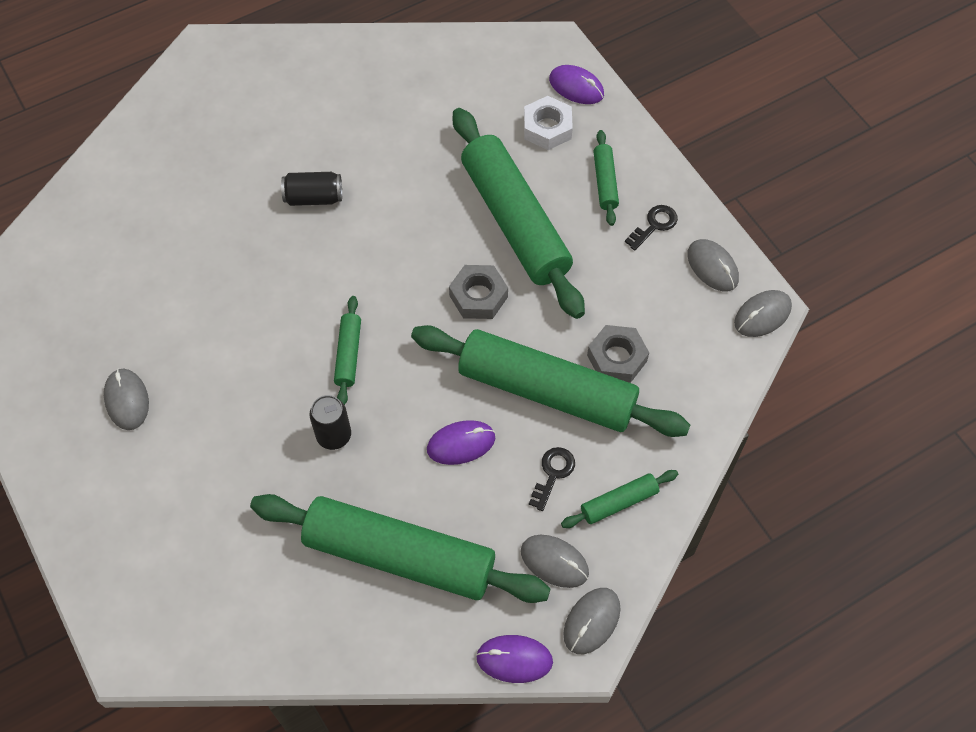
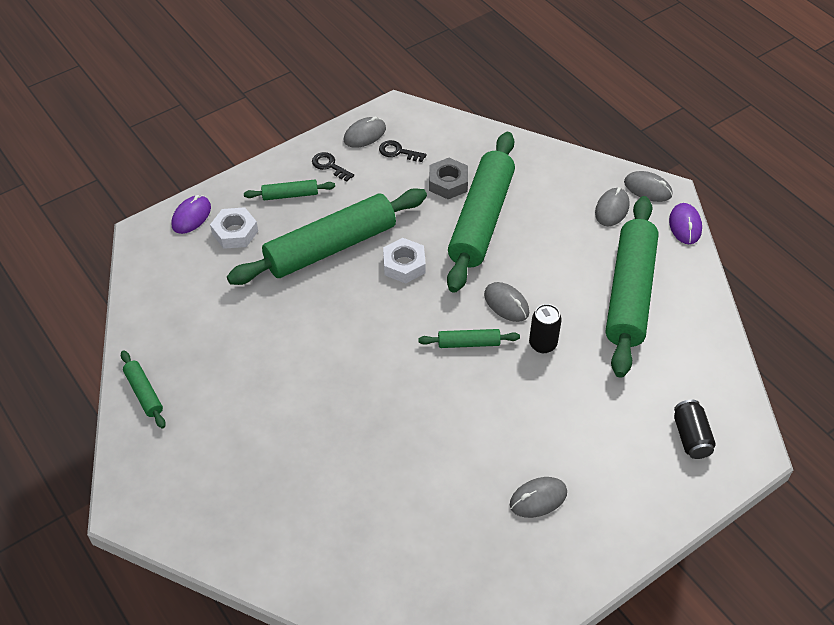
camera: 95 degrees left, 10 degrees down
black can [281,172,342,206] -> black can moved to [674,400,716,459]
purple mouse [427,420,495,465] -> none
grey nut [449,265,508,319] -> white nut [383,238,426,283]
black key [529,447,575,511] -> black key moved to [379,140,427,162]
green rolling pin [561,470,678,528] -> green rolling pin moved to [121,350,166,429]
grey mouse [734,290,792,337] -> grey mouse moved to [484,282,529,322]

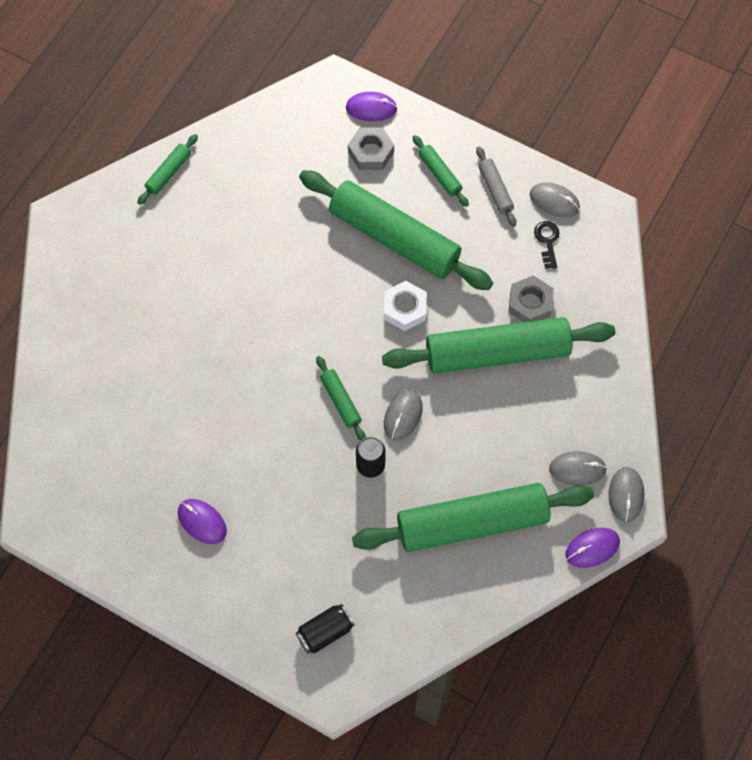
camera: 65 degrees right, 15 degrees up
white nut [210,207,258,249] -> grey nut [348,127,394,170]
black key [312,152,354,182] -> grey rolling pin [476,147,516,227]
grey mouse [510,477,567,518] -> purple mouse [178,499,227,544]

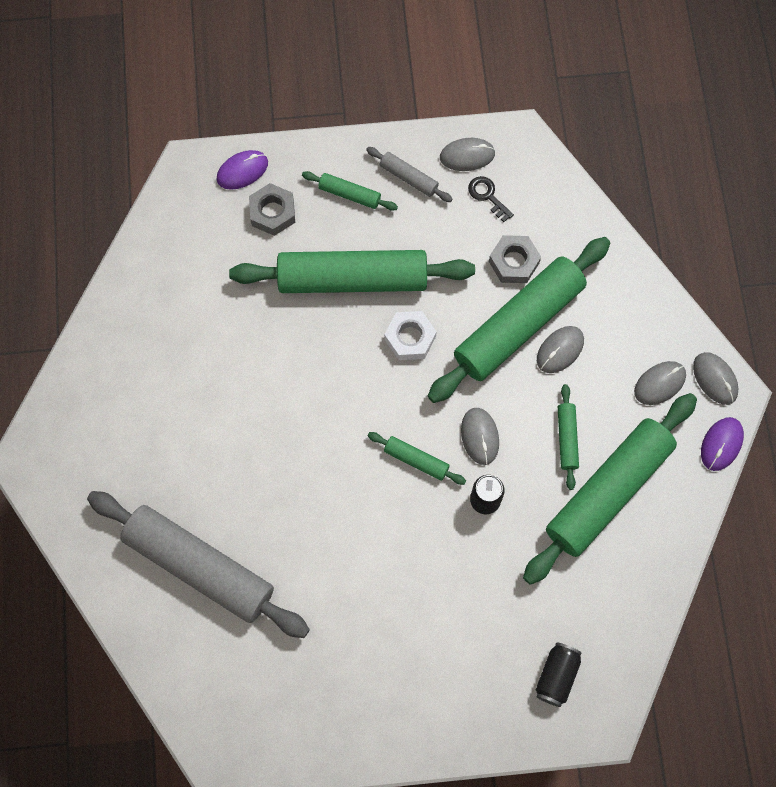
camera: 35 degrees left, 5 degrees up
green rolling pin [137,134,198,205] -> green rolling pin moved to [558,384,579,490]
purple mouse [178,499,227,544] -> none
none -> grey rolling pin [87,491,310,638]
none -> grey mouse [537,326,584,373]

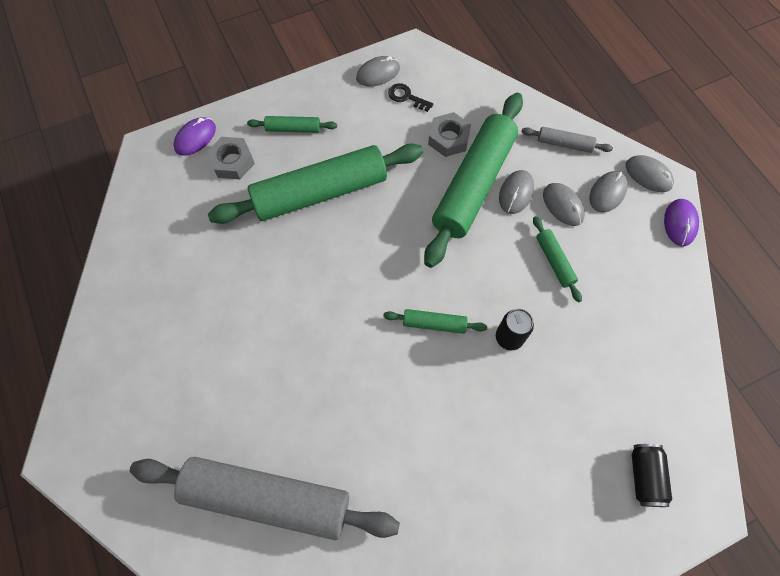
camera: 20 degrees left, 5 degrees down
grey rolling pin [366,147,452,202] -> grey rolling pin moved to [521,127,613,153]
white nut [384,311,437,360] -> none
grey mouse [461,408,499,465] -> grey mouse moved to [543,183,585,226]
green rolling pin [523,393,697,585] -> none

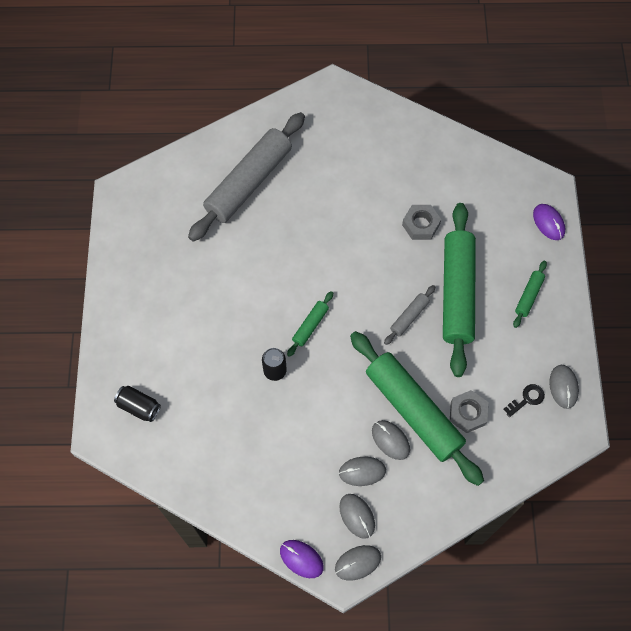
camera: 115 degrees right, 0 degrees up
grey nut [207,137,255,179] -> grey nut moved to [402,205,441,240]
grey rolling pin [521,127,613,153] -> grey rolling pin moved to [384,285,435,345]
green rolling pin [533,216,582,302] -> none

